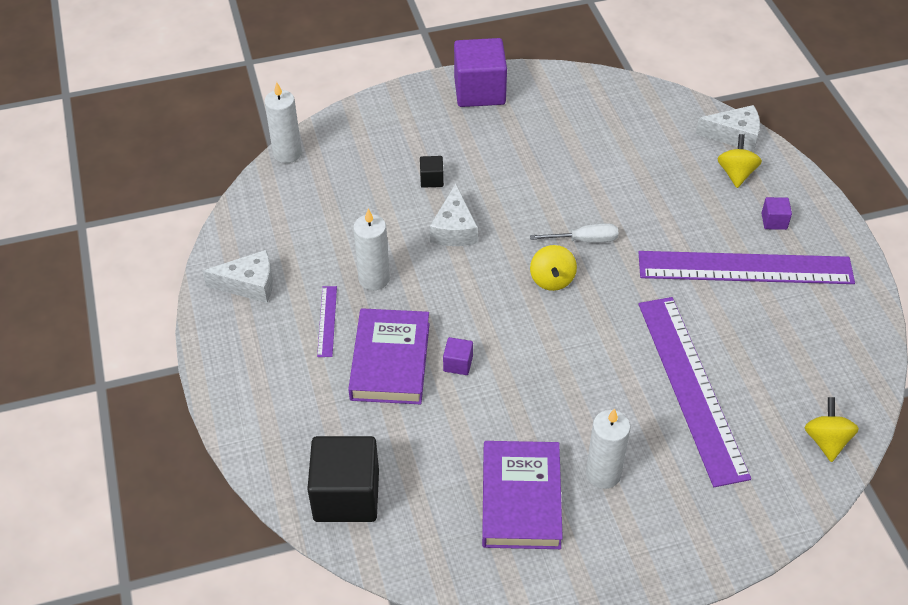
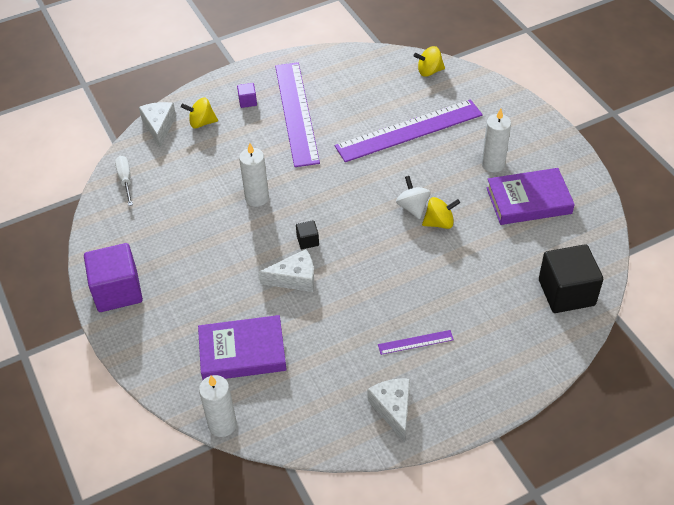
camera: 100 degrees left, 0 degrees up
purple book [348,308,430,404] -> purple book moved to [198,315,287,380]
white candle [353,209,390,290] -> white candle moved to [239,143,269,207]
black cube [420,156,444,188] -> black cube moved to [296,220,319,249]
purple cube [443,337,473,375] -> none
white screwdriver [530,223,619,243] -> white screwdriver moved to [115,156,133,206]
yellow spinning top [530,245,577,291] -> yellow spinning top moved to [422,197,460,229]
none -> white spinning top [396,176,430,219]

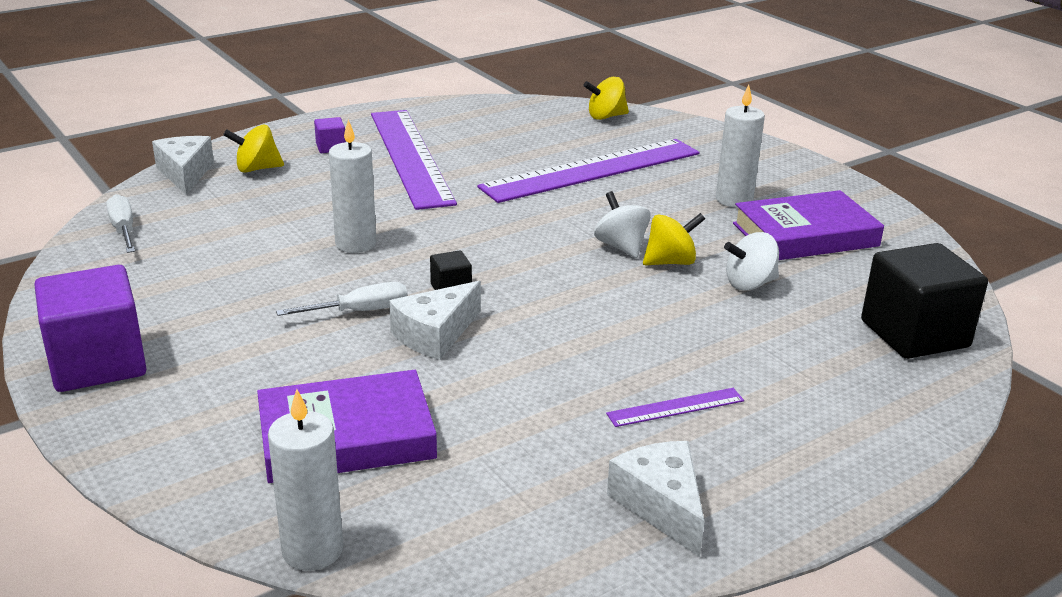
camera: 10 degrees left, 20 degrees down
white cheese [259,249,314,292] -> white cheese turned 150 degrees clockwise [389,281,481,360]
none -> white screwdriver [276,282,407,316]
none -> white spinning top [724,232,779,291]

